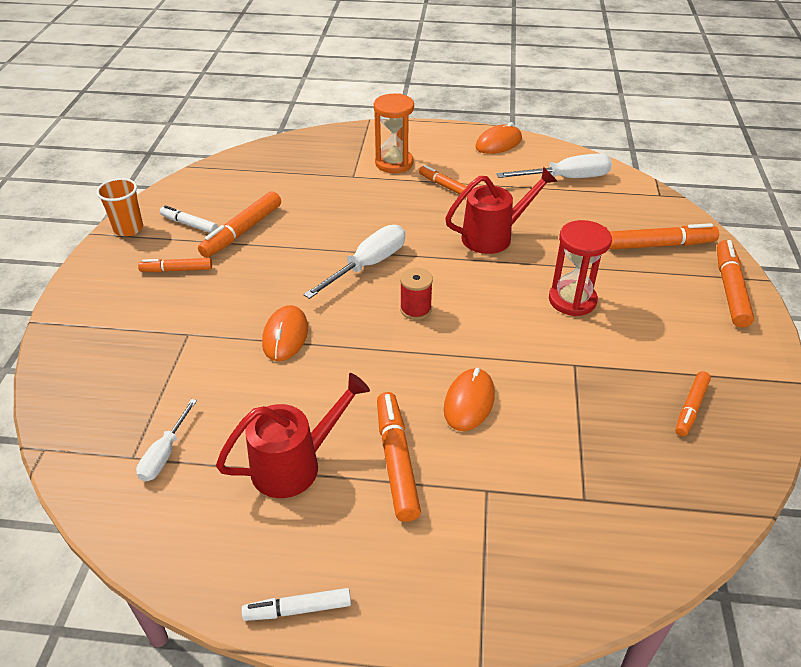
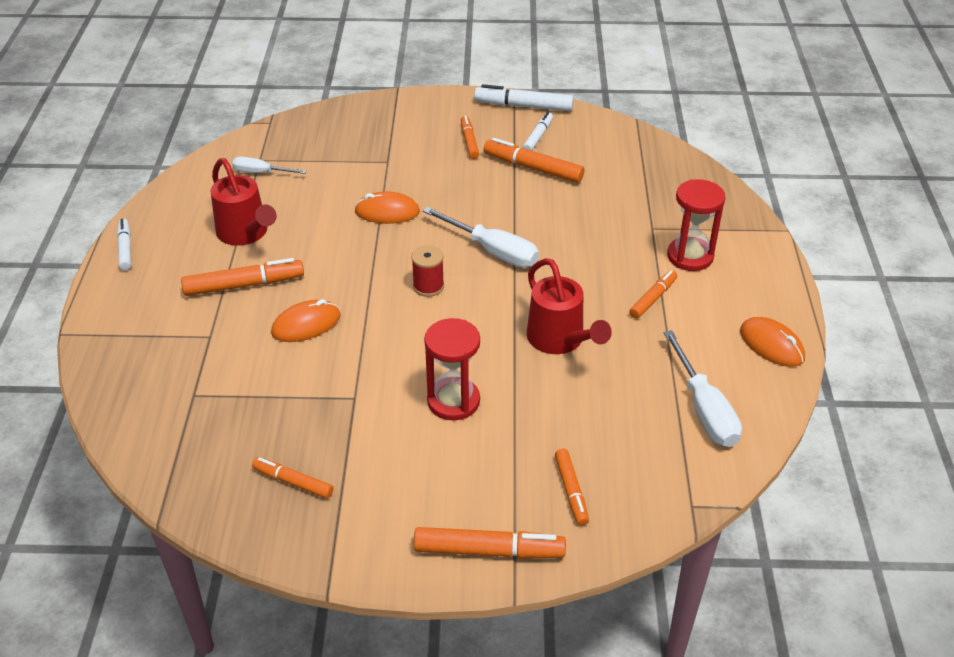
camera: 85 degrees right, 0 degrees up
orange cup [96,178,143,236] -> white marker [474,84,574,111]
orange hourglass [374,93,414,173] -> red hourglass [667,179,726,271]
orange mouse [444,368,495,431] -> orange mouse turned 45 degrees counterclockwise [271,299,341,342]
orange marker [609,223,719,250] -> orange marker [555,449,589,526], size x0.62

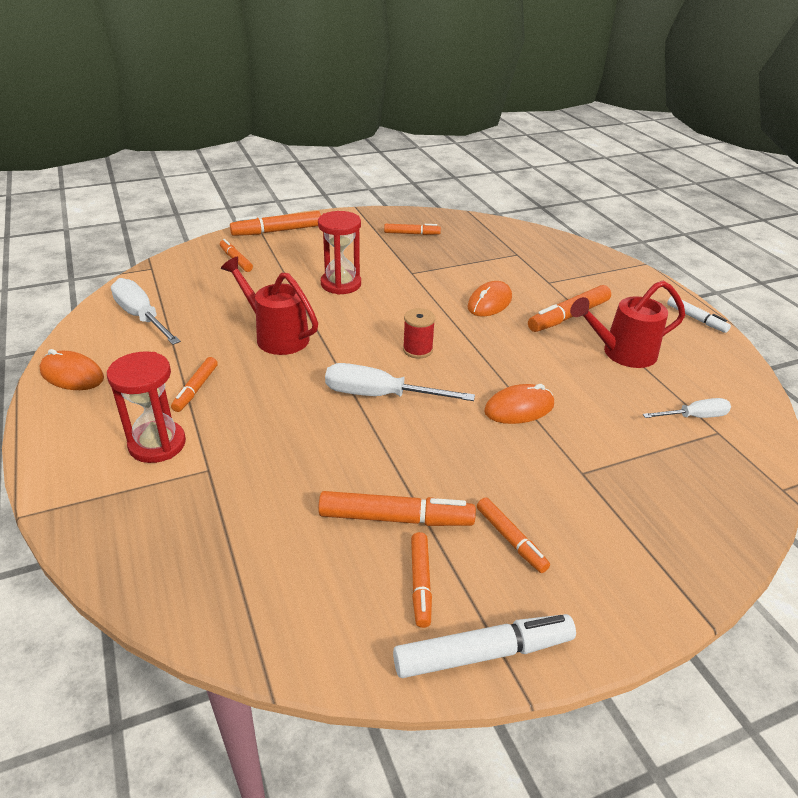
camera: 155 degrees right, 5 degrees down
red watering can [211,158,277,246] -> red watering can turned 45 degrees counterclockwise [570,280,685,368]
white marker [522,112,553,151] -> orange marker [411,532,432,628]

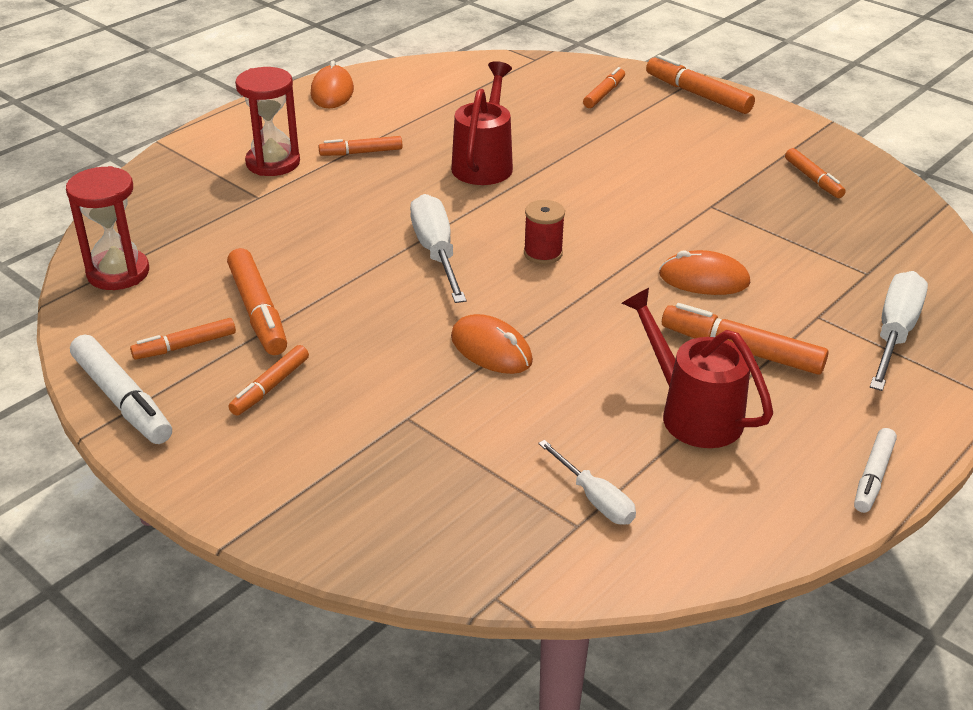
camera: 65 degrees right, 0 degrees up
white screwdriver [111,278,181,345] -> white screwdriver moved to [870,271,928,391]
red hourglass [318,211,361,295] -> red hourglass moved to [66,166,149,290]

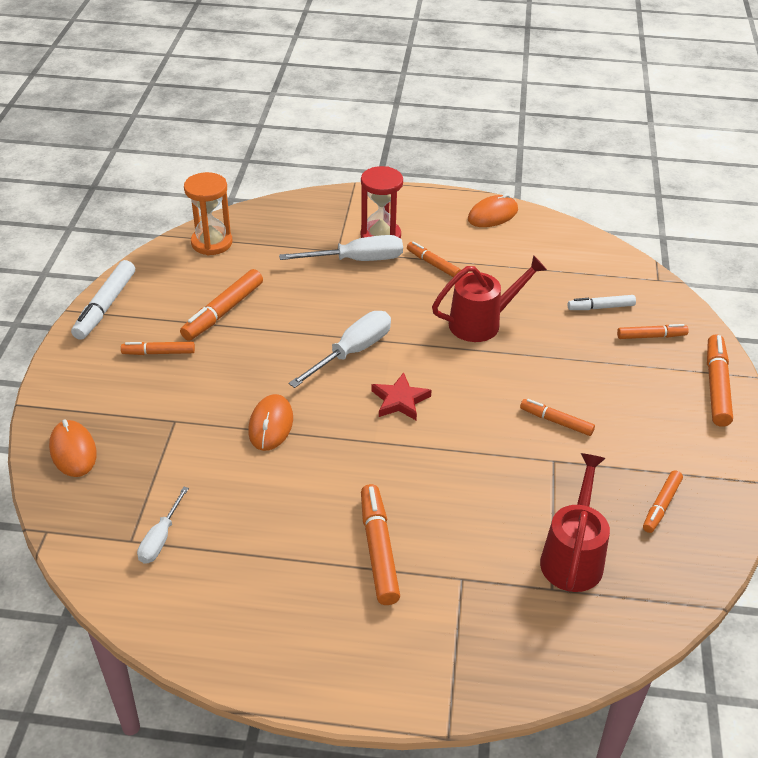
camera: 55 degrees right, 5 degrees up
red hourglass [66,166,149,290] -> orange hourglass [184,172,232,255]
orange marker [130,318,236,360] -> orange marker moved to [520,399,595,436]
red spool [524,200,565,264] -> red star [371,372,432,420]
red watering can [622,288,773,448] -> red watering can moved to [540,453,610,592]
orange mouse [659,250,750,295] -> orange mouse moved to [49,419,97,477]
white marker [854,428,897,513] -> white marker moved to [568,295,636,310]
white screwdriver [870,271,928,391] -> white screwdriver moved to [279,235,403,261]

